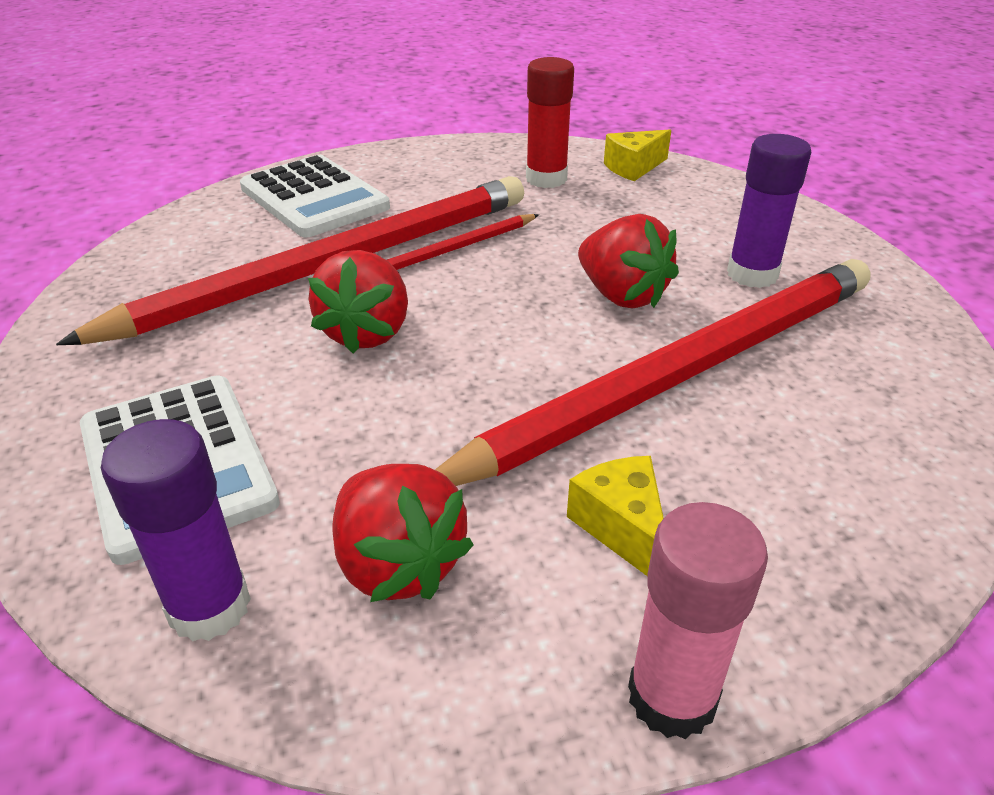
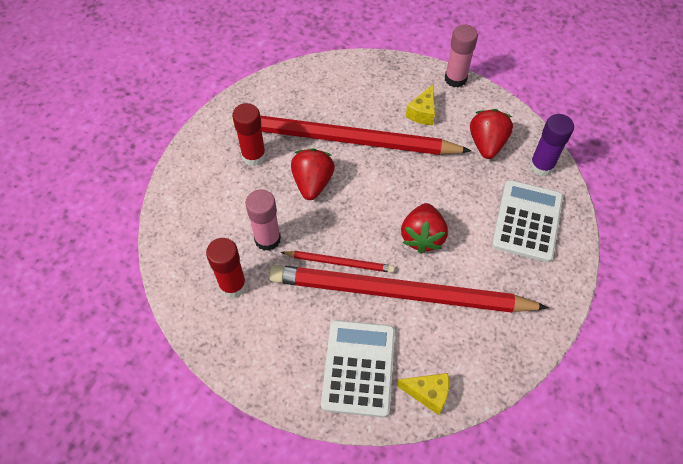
camera: 135 degrees left, 20 degrees up
red strawberry [308,250,408,354] -> red strawberry turned 135 degrees clockwise [401,203,448,254]
yellow cheese [604,130,671,181] -> yellow cheese moved to [397,373,449,415]
purple glue stick [727,134,811,288] -> red glue stick [232,103,266,166]
none -> pink glue stick [245,189,281,251]

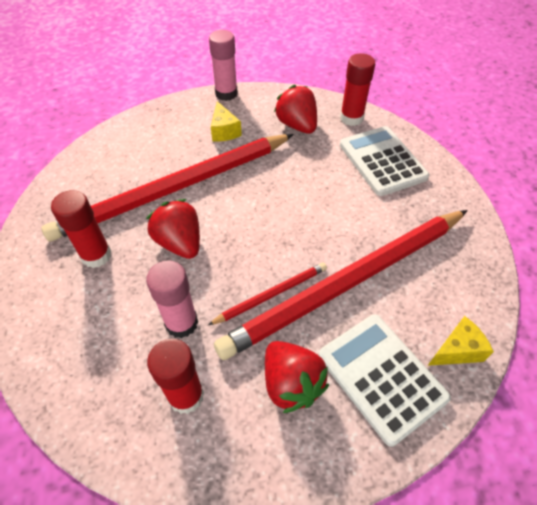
camera: 40 degrees left, 5 degrees down
red strawberry [401,203,448,254] -> red strawberry moved to [265,341,329,413]
purple glue stick [529,114,574,177] -> red glue stick [340,53,375,126]

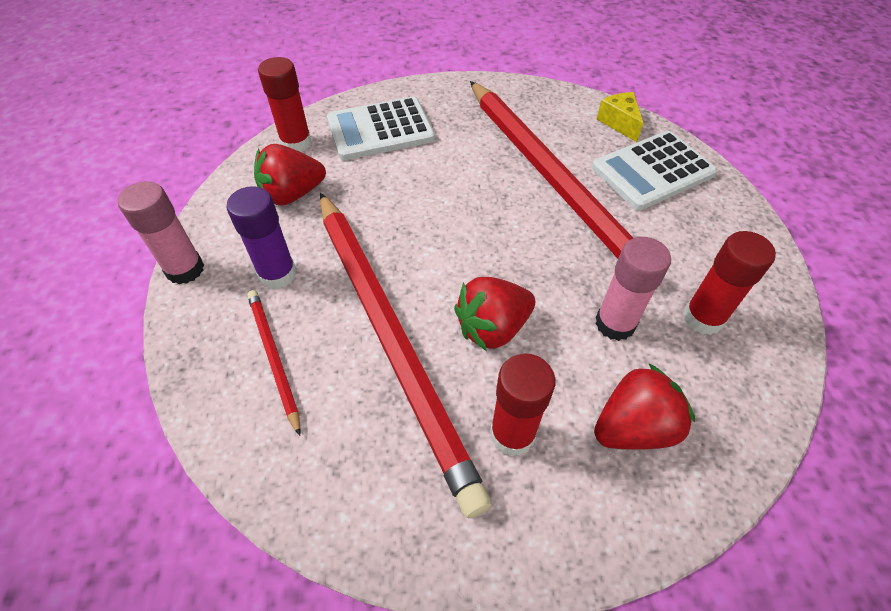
camera: 85 degrees left, 0 degrees up
red pencil [208,263,327,325] -> red pencil moved to [247,290,301,436]
yellow cheese [211,101,242,142] -> purple glue stick [227,186,297,289]
red strawberry [265,341,329,413] -> red strawberry moved to [594,363,695,450]

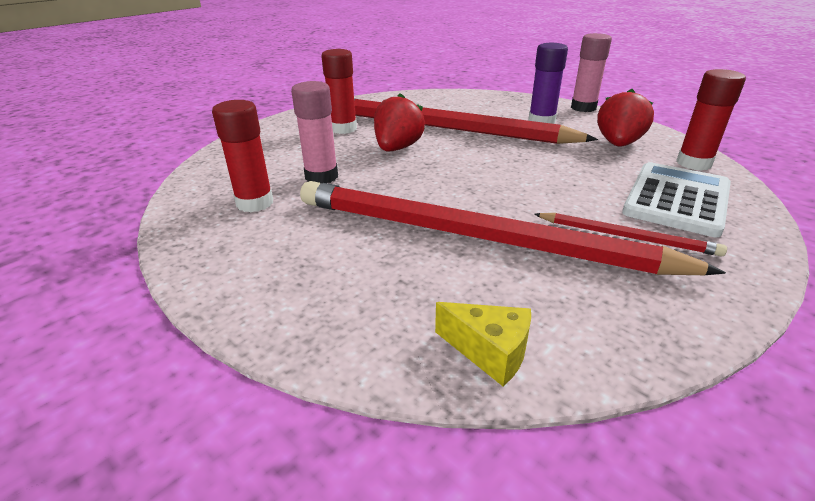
camera: 140 degrees right, 20 degrees down
red pencil [247,290,301,436] -> red pencil moved to [534,213,727,257]
white calculator [592,131,717,210] -> none
red strawberry [594,363,695,450] -> none

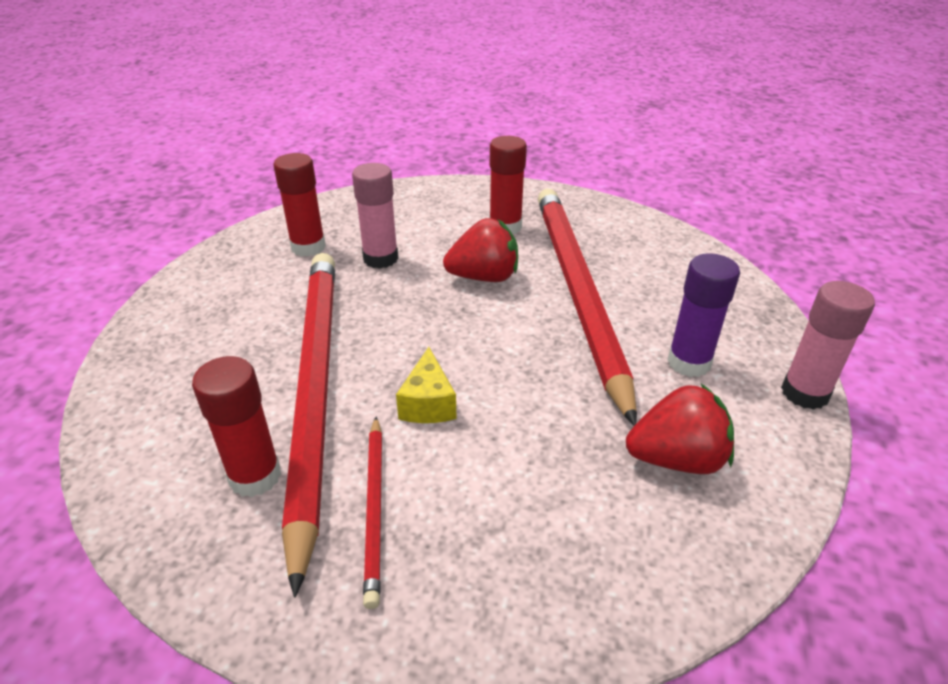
camera: 60 degrees right, 5 degrees up
yellow cheese [435,302,531,386] -> yellow cheese moved to [396,347,457,423]
white calculator [622,162,731,237] -> none
red glue stick [676,69,746,171] -> red glue stick moved to [192,356,281,497]

